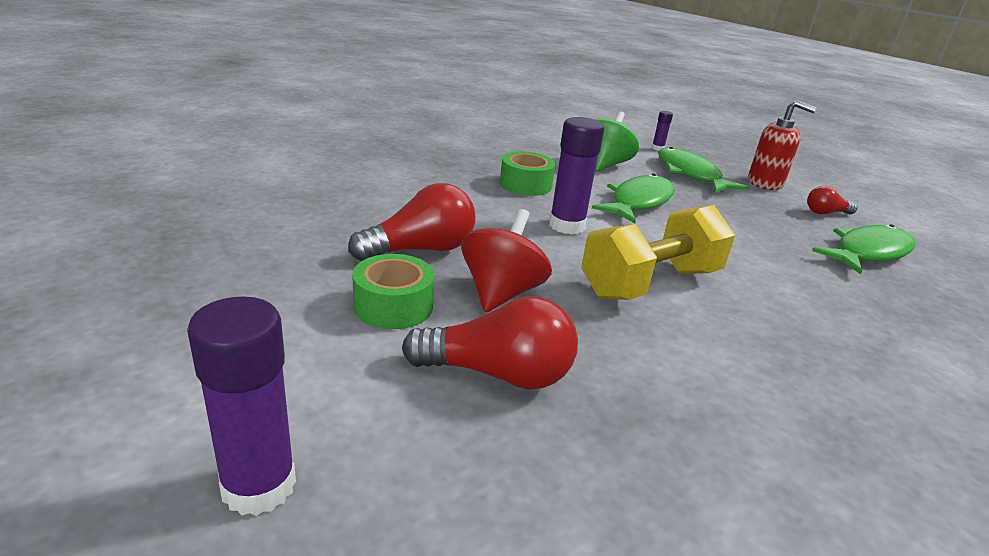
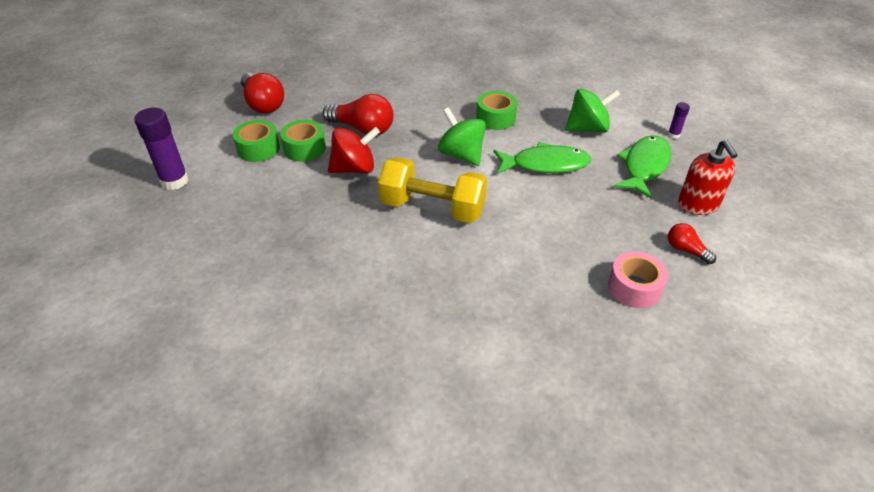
camera: 55 degrees right, 15 degrees up
red light bulb [402,296,578,389] -> red light bulb moved to [241,73,284,113]
purple glue stick [549,117,604,234] -> green spinning top [438,107,486,166]
green fish [812,224,915,274] -> pink tape [608,251,668,308]
none -> green tape [233,120,280,162]

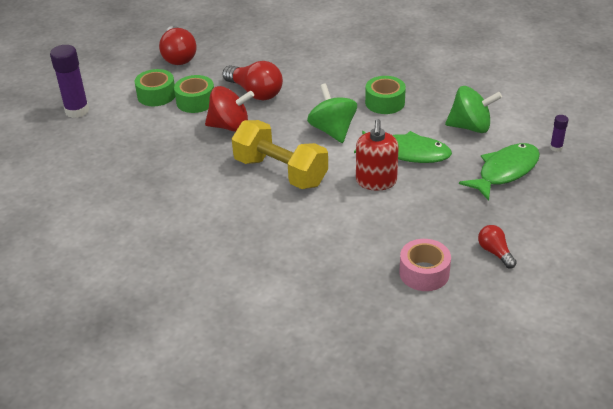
camera: 20 degrees right, 5 degrees down
red soap dispenser [678,140,738,215] -> red soap dispenser moved to [356,119,399,191]

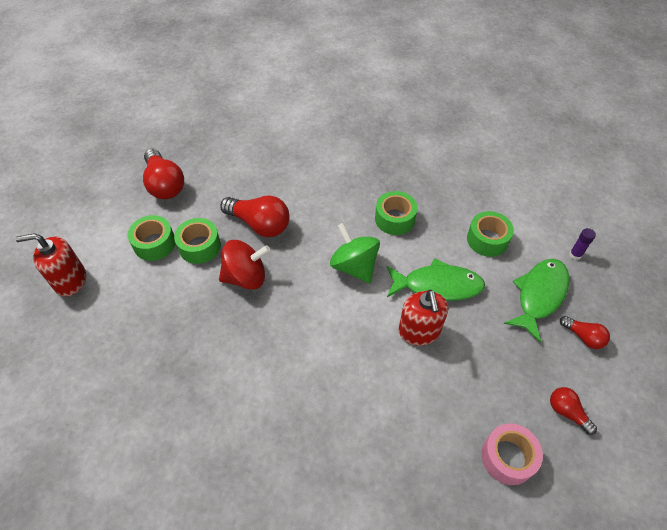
camera: 15 degrees left, 15 degrees up
purple glue stick [50,45,89,118] -> red soap dispenser [16,233,86,296]
yellow dumbbell [232,120,328,189] -> none
green spinning top [445,86,502,133] -> green tape [467,211,514,257]
none -> red light bulb [560,316,610,349]

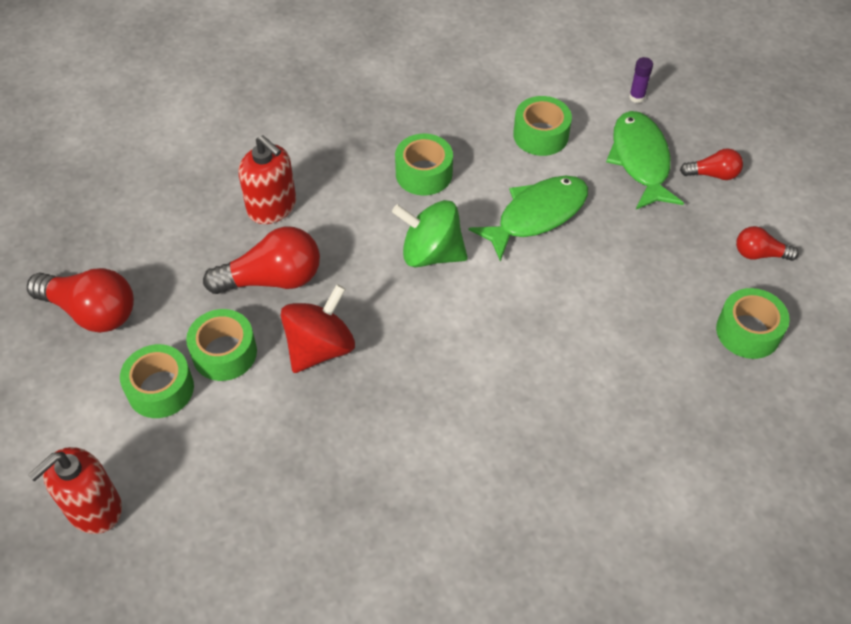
camera: 40 degrees left, 0 degrees up
red soap dispenser [398,289,448,346] -> red soap dispenser moved to [238,135,296,224]
pink tape [481,423,543,485] -> green tape [716,288,790,359]

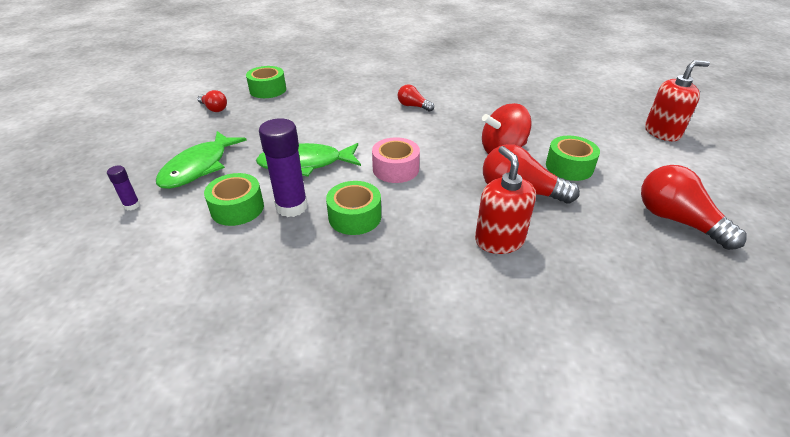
camera: 150 degrees left, 15 degrees down
green tape [120,344,194,418] -> none
green spinning top [392,200,468,268] -> pink tape [372,137,420,183]
red light bulb [680,149,743,180] -> red light bulb moved to [398,85,434,112]
none -> purple glue stick [259,118,308,217]

